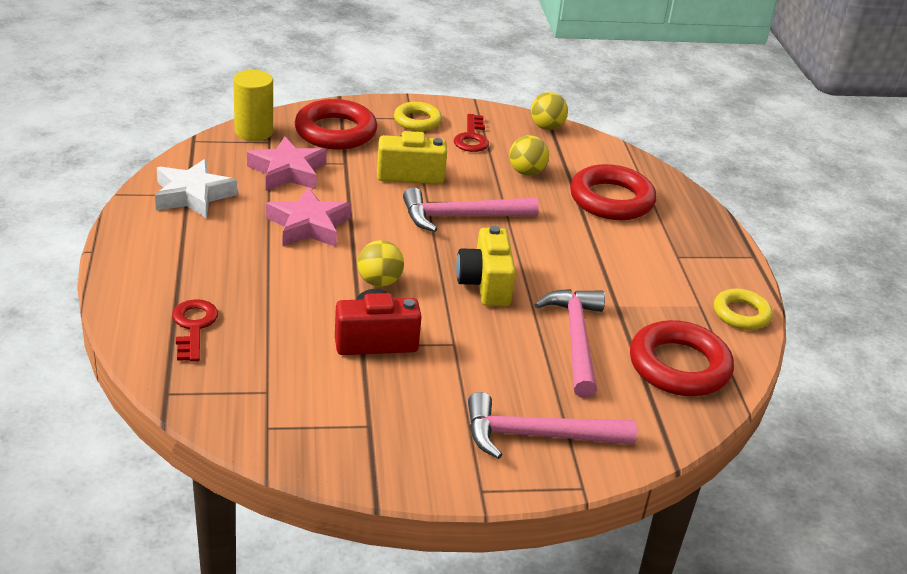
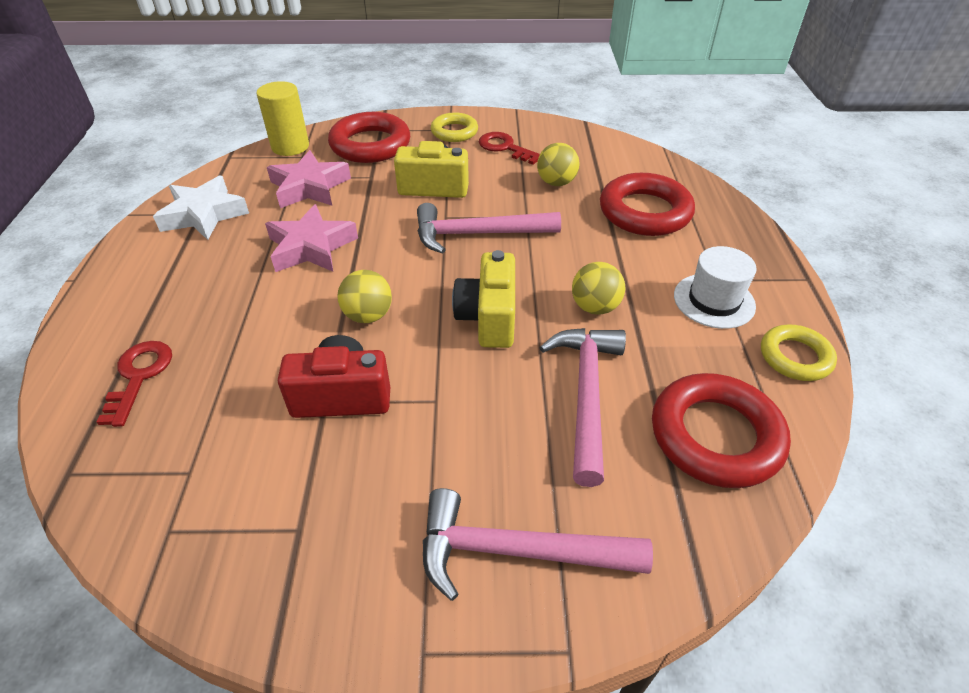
camera: 10 degrees right, 10 degrees up
red key [454,114,489,152] -> red key turned 120 degrees clockwise [479,132,540,165]
yellow ball [531,92,568,130] -> yellow ball moved to [572,262,625,315]
none -> white hat [674,246,757,329]

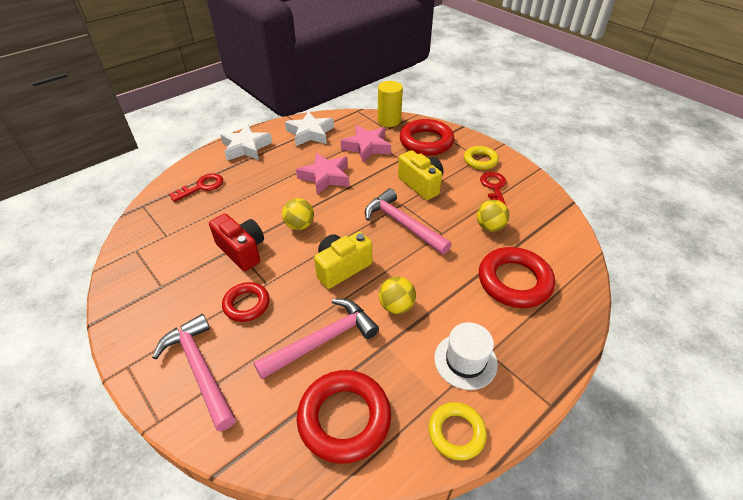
camera: 50 degrees right, 0 degrees up
none -> white star [220,124,272,161]
none -> red ring [222,282,270,322]

